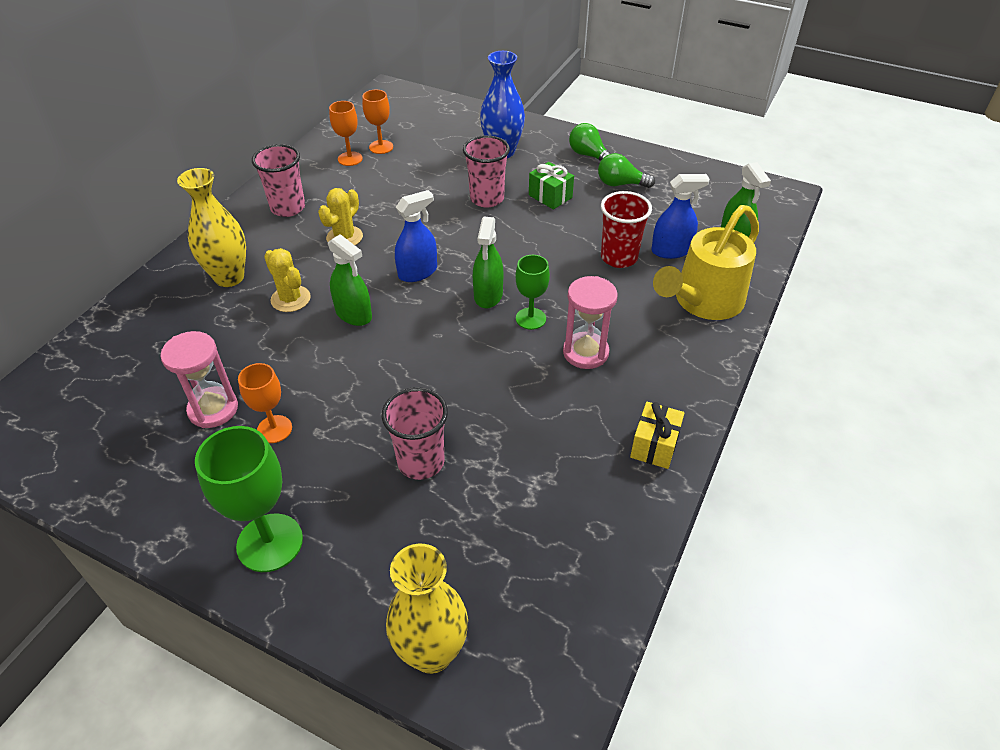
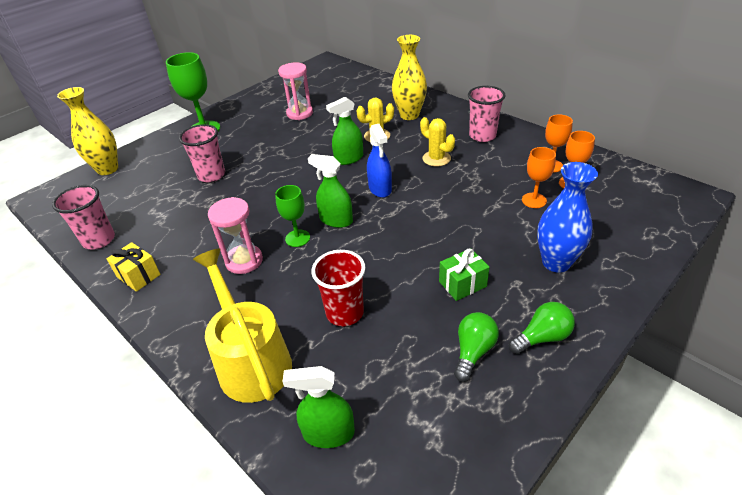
camera: 110 degrees right, 5 degrees down
orange goblet [238,363,292,443] -> orange goblet moved to [522,147,556,208]
pink cup [463,135,510,207] -> pink cup moved to [52,185,115,249]
blue spray bottle [651,174,710,259] -> none

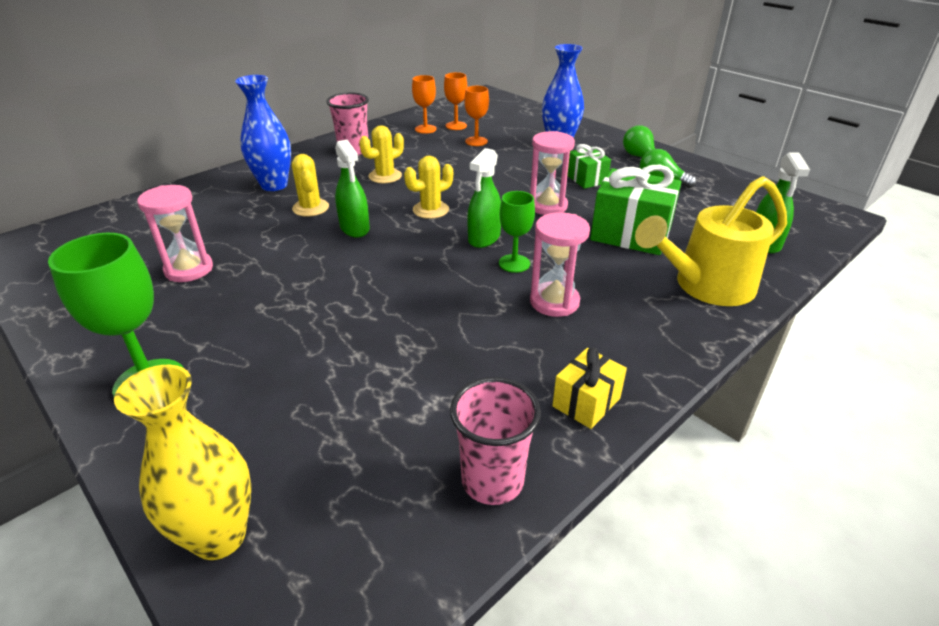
camera: 90 degrees left, 5 degrees down
pink cup [179,124,225,182] -> none
red cup [312,250,365,326] -> green gift [590,165,681,255]
blue spray bottle [367,124,392,198] -> yellow cactus [404,156,453,219]
yellow vase [392,35,427,120] -> blue vase [235,75,291,191]
none -> pink hourglass [530,131,575,215]

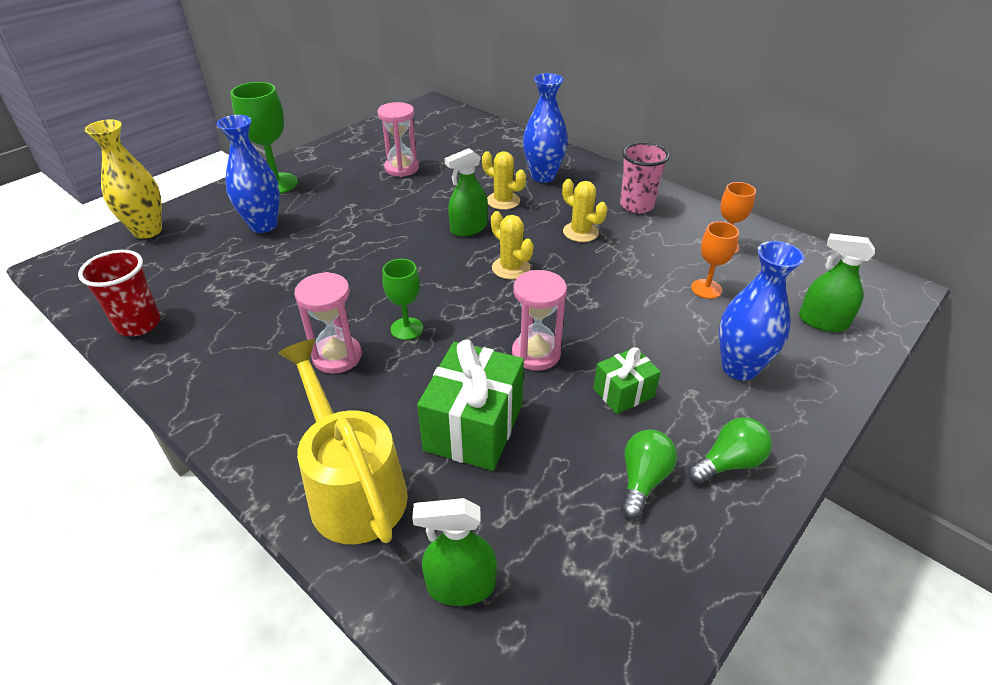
camera: 85 degrees right, 5 degrees up
yellow cactus [292,154,329,217] -> yellow cactus turned 60 degrees clockwise [482,151,526,210]
orange goblet [444,72,467,130] -> none
pink cup [450,377,541,505] -> red cup [78,250,161,336]
green spray bottle [467,148,501,248] -> green spray bottle moved to [799,233,875,332]
yellow gift [552,348,627,429] -> none
none -> blue vase [217,115,280,233]

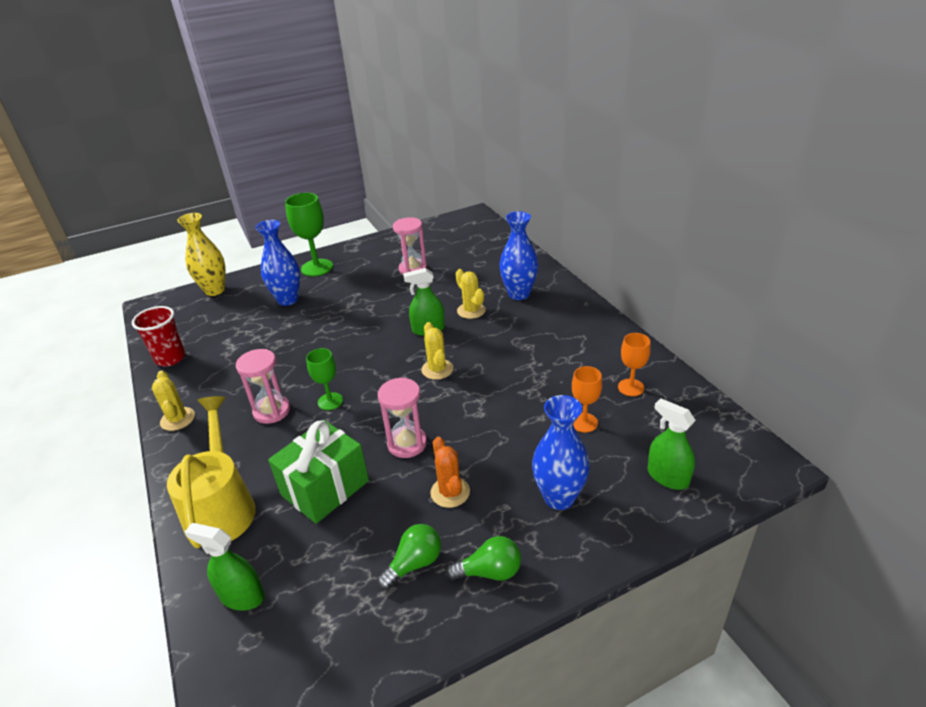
camera: 25 degrees right, 5 degrees down
yellow cactus [562,179,607,242] -> yellow cactus moved to [152,371,195,431]
green gift [593,347,661,414] -> orange cactus [430,437,470,508]
pink cup [620,142,670,214] -> none

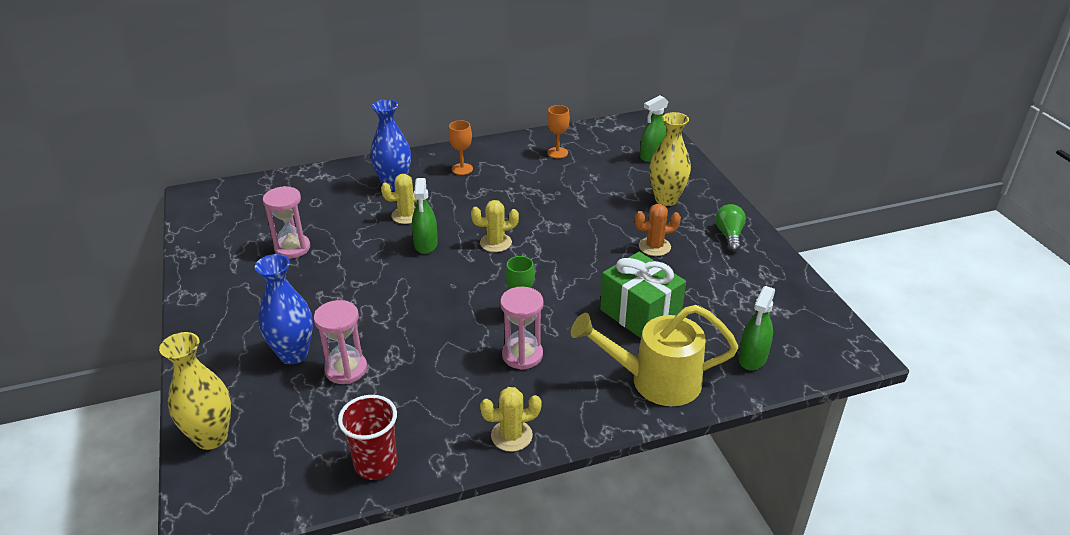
camera: 85 degrees left, 0 degrees up
green goblet [285,193,333,276] -> none
green light bulb [377,524,441,590] -> none
pink hourglass [378,377,427,458] -> pink hourglass moved to [314,300,367,384]
blue vase [532,395,590,510] -> yellow vase [649,112,691,206]
orange goblet [572,366,602,432] -> orange goblet moved to [449,120,473,175]

